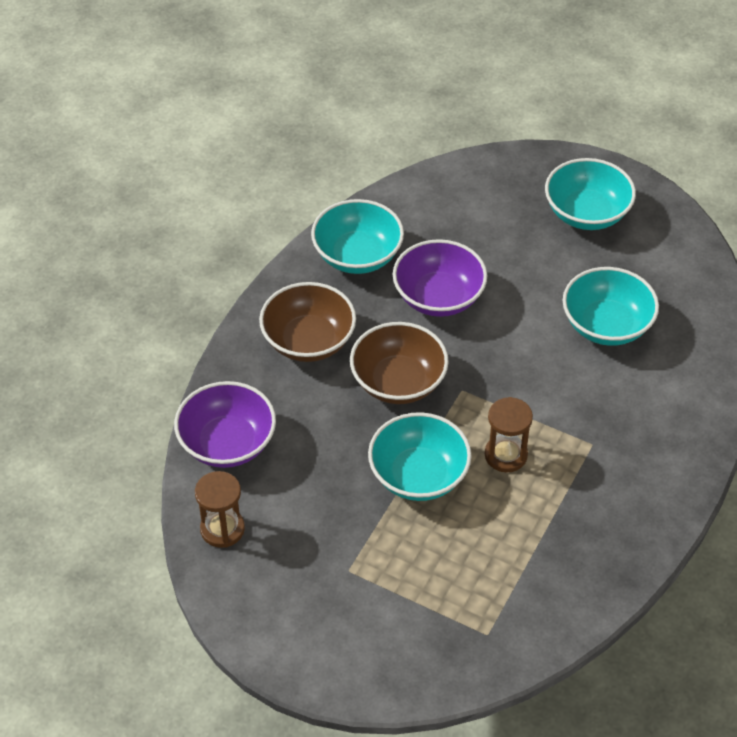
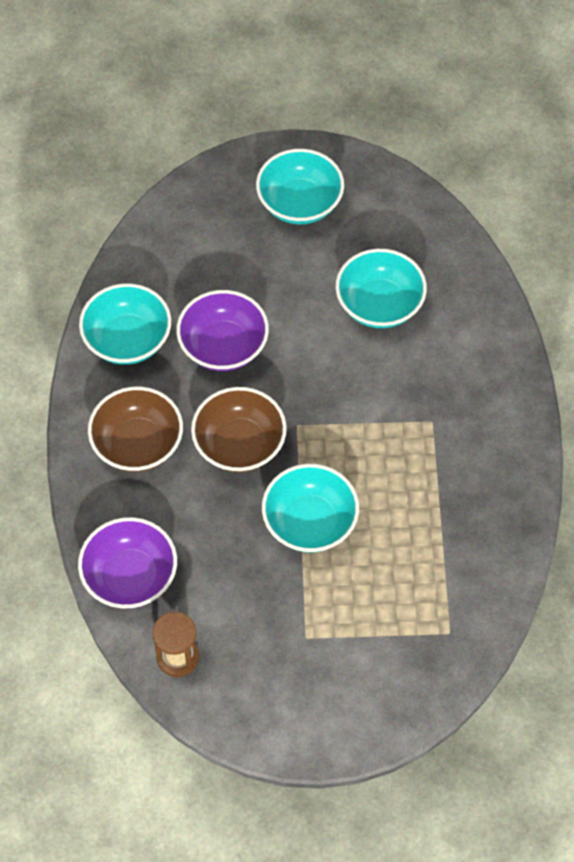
camera: 30 degrees left, 10 degrees up
brown hourglass [485,397,533,473] -> none

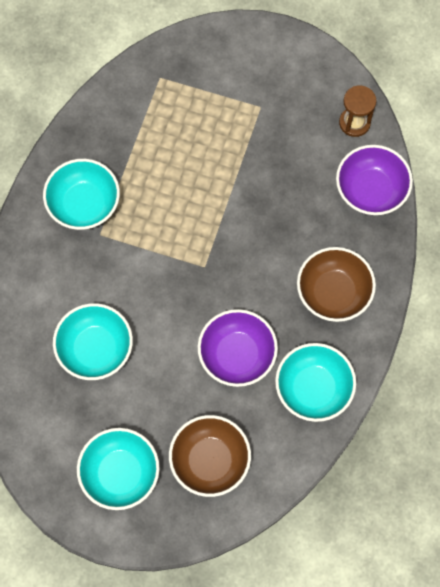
camera: 160 degrees left, 10 degrees up
brown bowl [191,387,287,472] -> brown bowl moved to [169,415,251,497]
turquoise bowl [262,464,359,553] -> turquoise bowl moved to [43,159,120,230]

